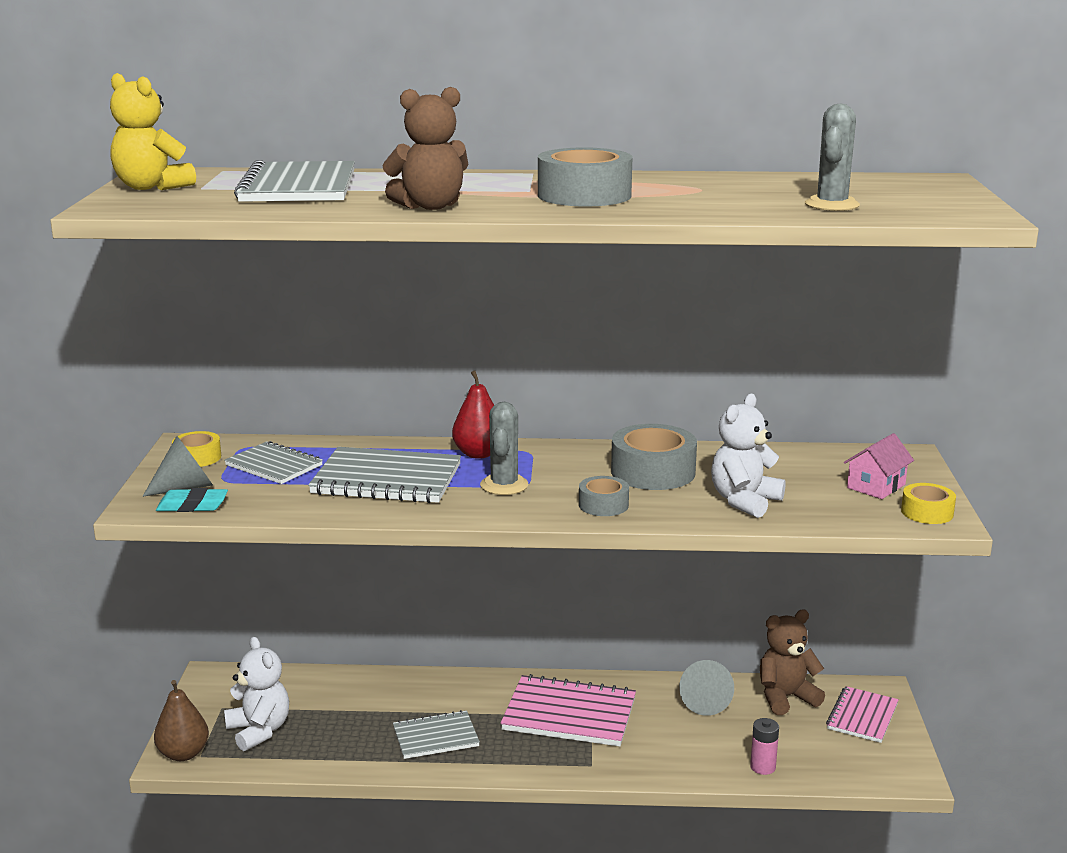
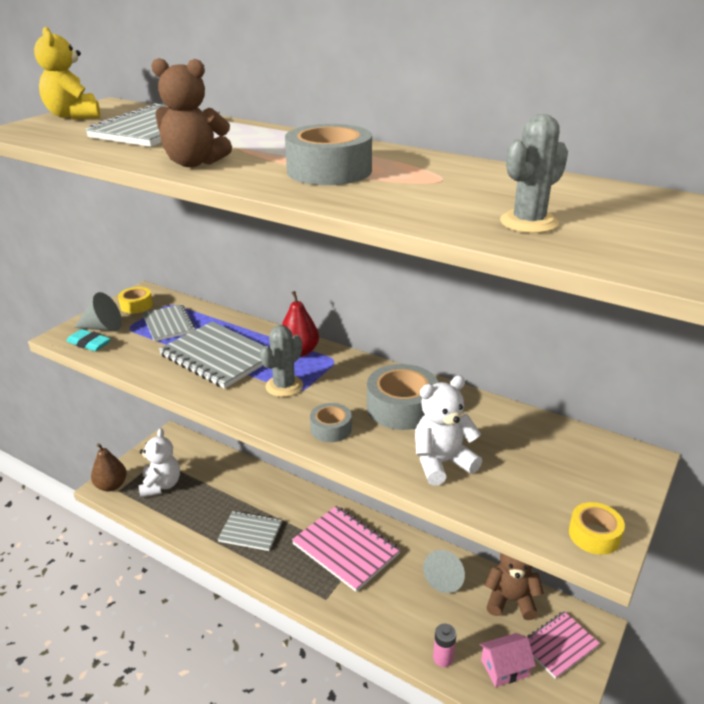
camera: 30 degrees right, 10 degrees up
pink house [844,433,914,499] -> pink house moved to [479,633,536,687]

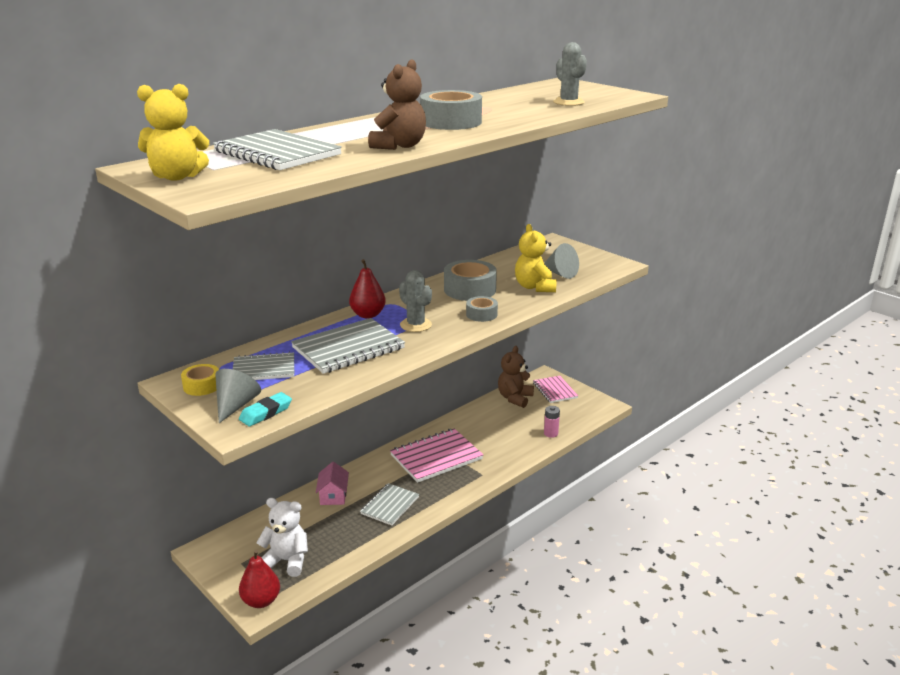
camera: 75 degrees left, 5 degrees down
brown pear [91,443,127,491] -> red pear [239,550,280,608]
white teddy bear [415,376,482,486] -> yellow teddy bear [515,224,557,292]
grey cone [423,550,465,593] -> grey cone moved to [544,243,579,279]
pink house [479,633,536,687] -> pink house moved to [316,462,349,505]
yellow tape [569,502,625,555] -> none

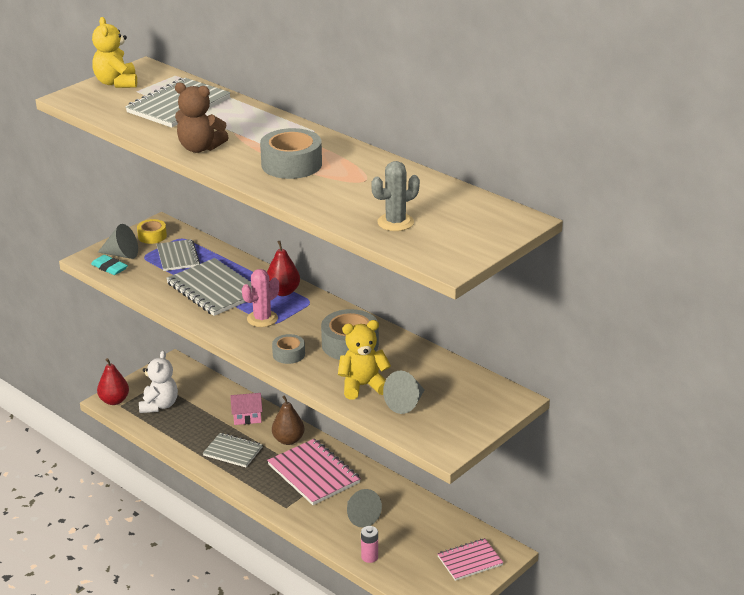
camera: 85 degrees right, 5 degrees up
grey cactus [399,270,432,332] -> pink cactus [242,269,279,327]
brown teddy bear [498,346,534,408] -> none
none -> brown pear [272,395,305,445]
none -> grey cone [347,489,382,528]

